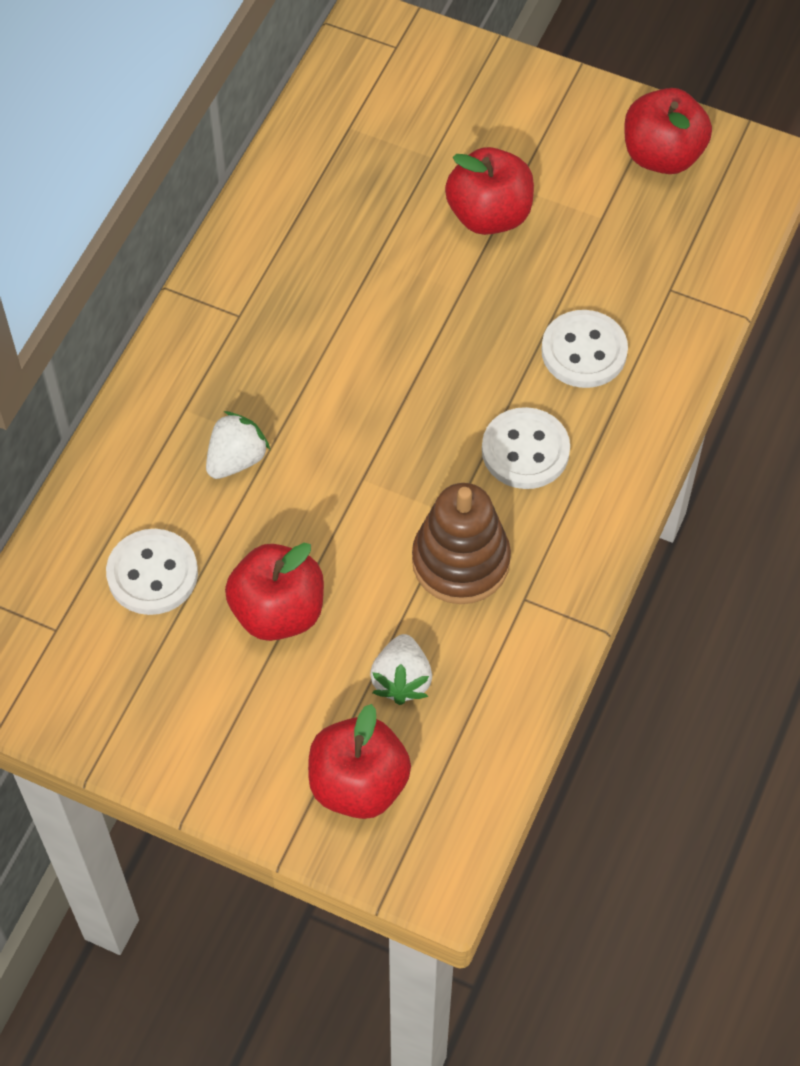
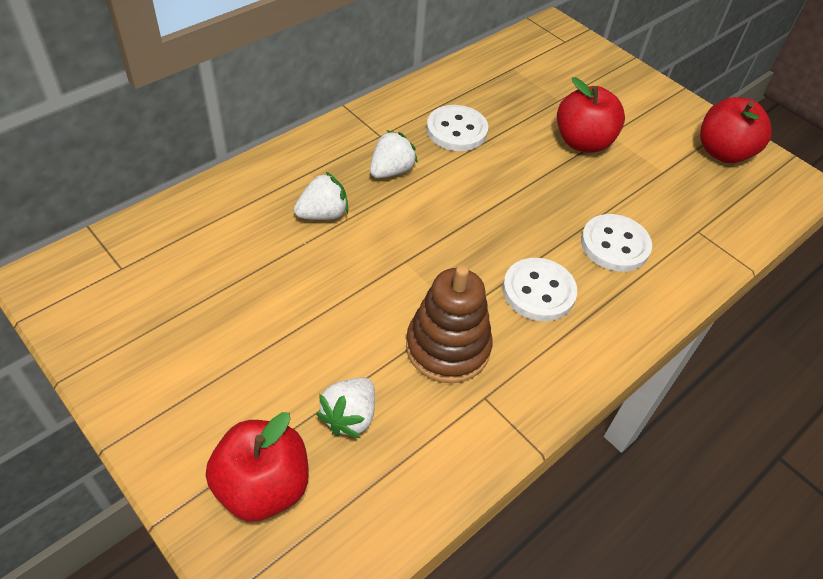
camera: 20 degrees right, 10 degrees down
white button [106,529,198,615] -> white button moved to [426,105,488,151]
red apple [225,543,324,641] -> none
none -> white strawberry [370,130,418,178]

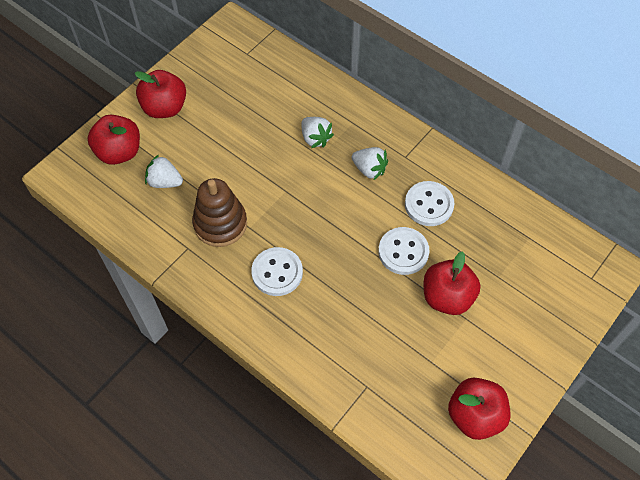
camera: 85 degrees right, 10 degrees up
white button [581,214,652,272] -> white button moved to [378,227,430,275]
none -> red apple [135,70,186,118]

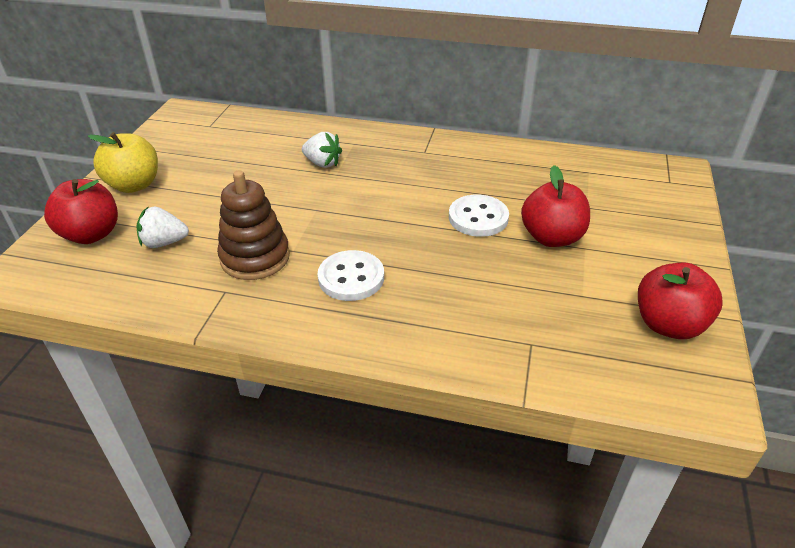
camera: 25 degrees left, 20 degrees down
red apple [135,70,186,118] -> yellow apple [88,132,158,193]
white strawberry [352,147,388,180] -> none
white button [405,181,454,226] -> none

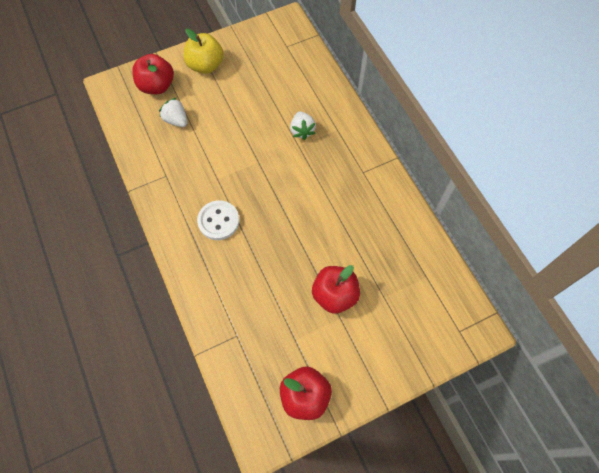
camera: 50 degrees right, 25 degrees up
brown stacking toy [217,170,290,280] -> none
white button [449,195,509,237] -> none

